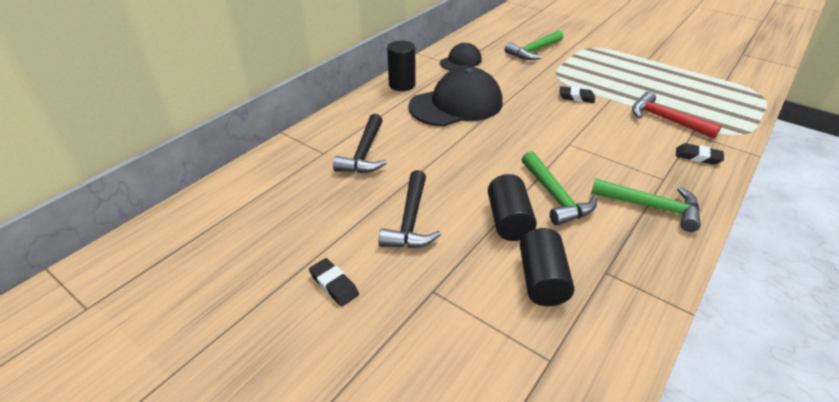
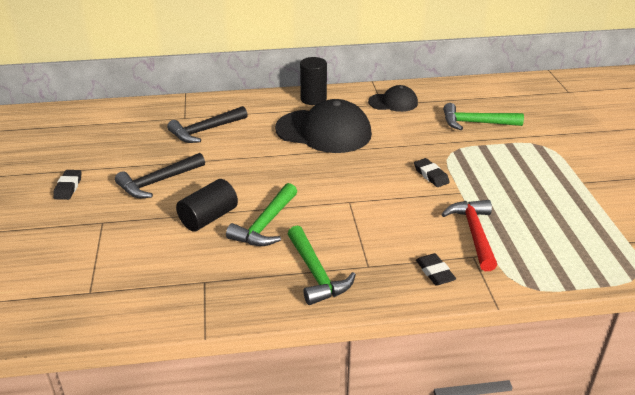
camera: 45 degrees right, 5 degrees down
black cylinder [520,228,574,306] -> none

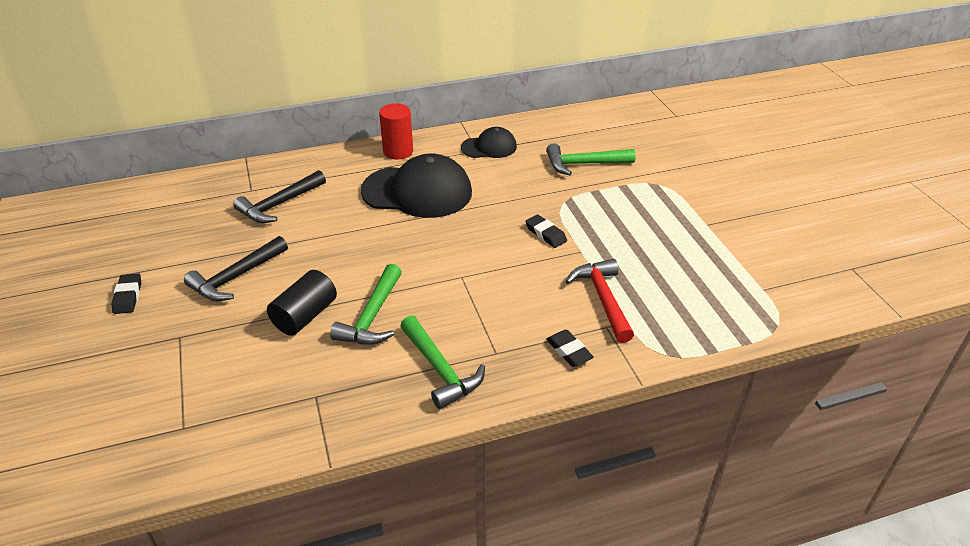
camera: 10 degrees left, 5 degrees up
black cylinder [300,57,327,105] -> red cylinder [379,103,413,159]

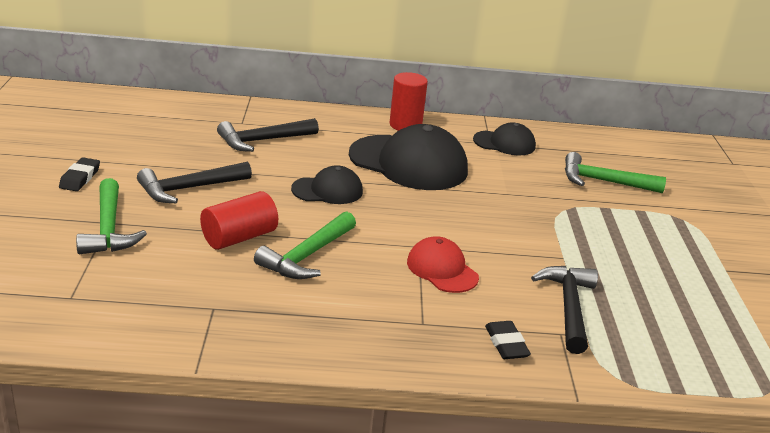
camera: 15 degrees right, 10 degrees down
black cylinder [267,270,337,336] -> red cylinder [200,191,278,250]
green hammer [400,315,485,409] -> green hammer moved to [76,178,147,254]
black eraser [525,214,567,248] -> none
red hammer [566,259,634,343] -> black hammer [531,266,598,354]
none -> black cap [291,165,363,204]
none -> red cap [407,236,479,293]

